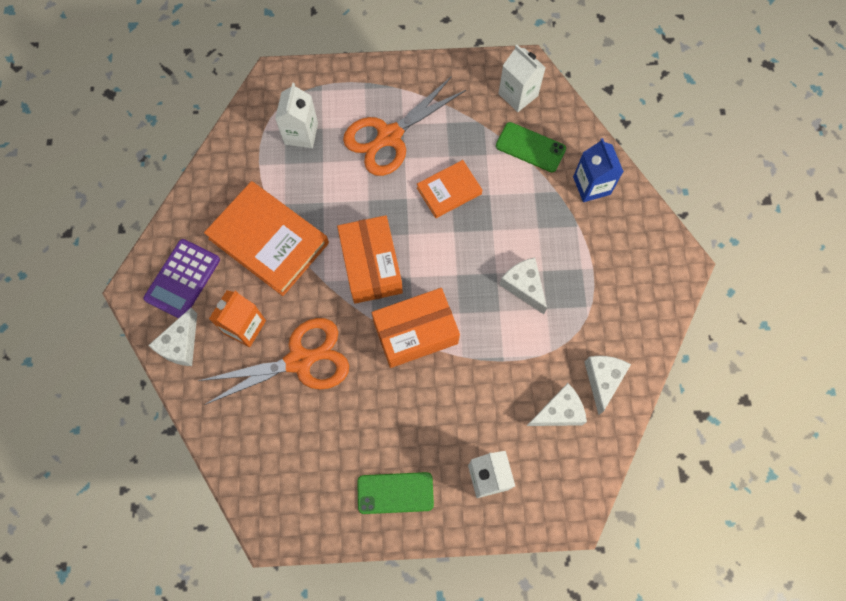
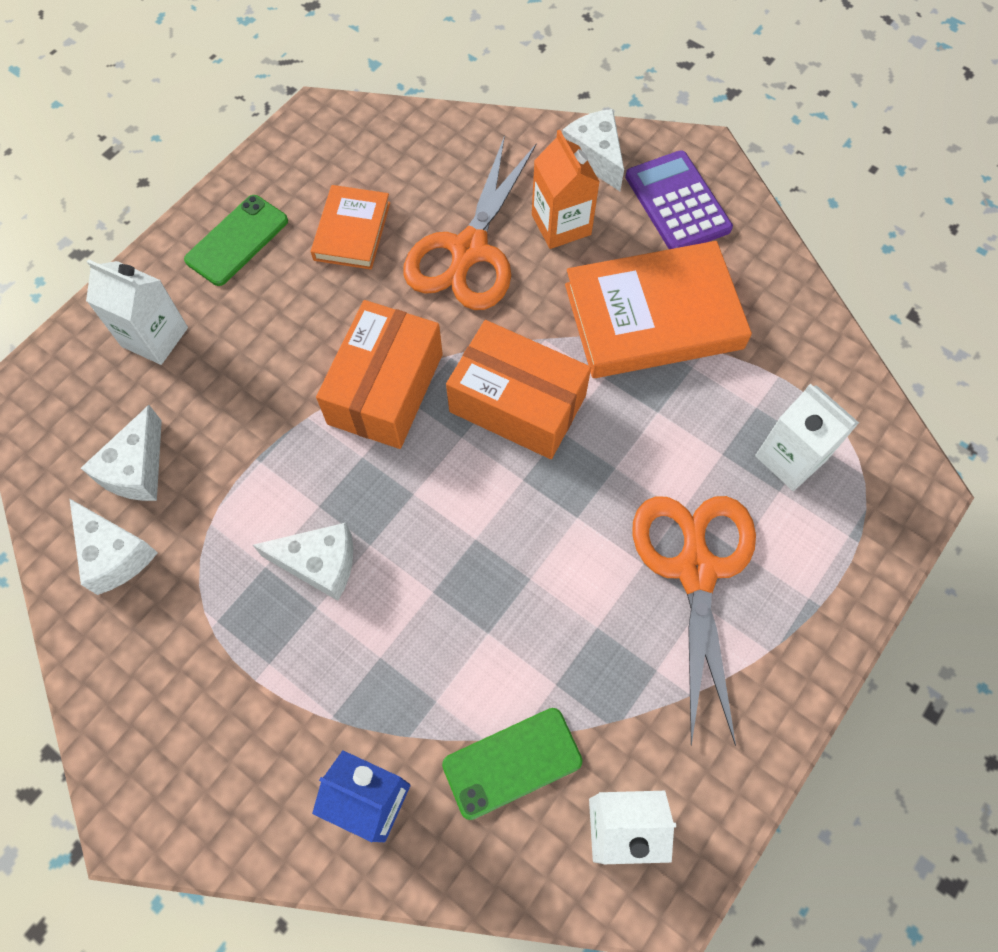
camera: 130 degrees right, 5 degrees down
orange book [417,160,482,218] -> orange book moved to [311,185,390,269]

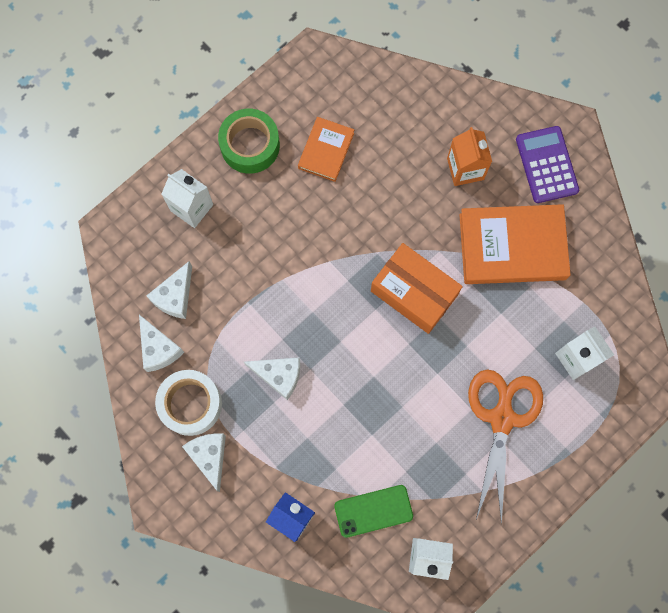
camera: 10 degrees right, 10 degrees up
green phone [184,195,288,286] -> green tape [218,109,280,174]
orange box [316,300,443,449] -> none
orange scissors [403,136,537,310] -> none
white cheese [562,109,624,191] -> white cheese moved to [182,434,226,492]
none -> white tape [155,370,222,436]

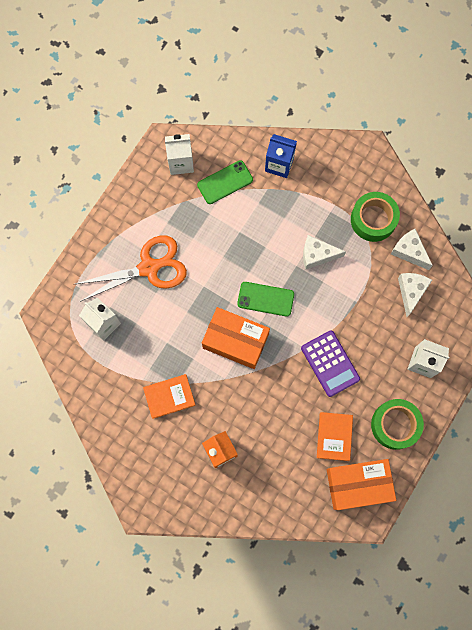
camera: 165 degrees right, 0 degrees up
white tape [155,370,222,436] -> green tape [351,192,400,242]
white cheese [182,434,226,492] -> none
orange book [459,204,571,284] -> orange book [143,374,196,419], size x0.55
orange scissors [468,369,543,525] -> orange scissors turned 105 degrees counterclockwise [75,235,187,302]
purple calculator [516,126,579,203] -> purple calculator moved to [301,330,360,397]
none -> green phone [237,282,294,317]
none -> orange box [327,459,396,510]

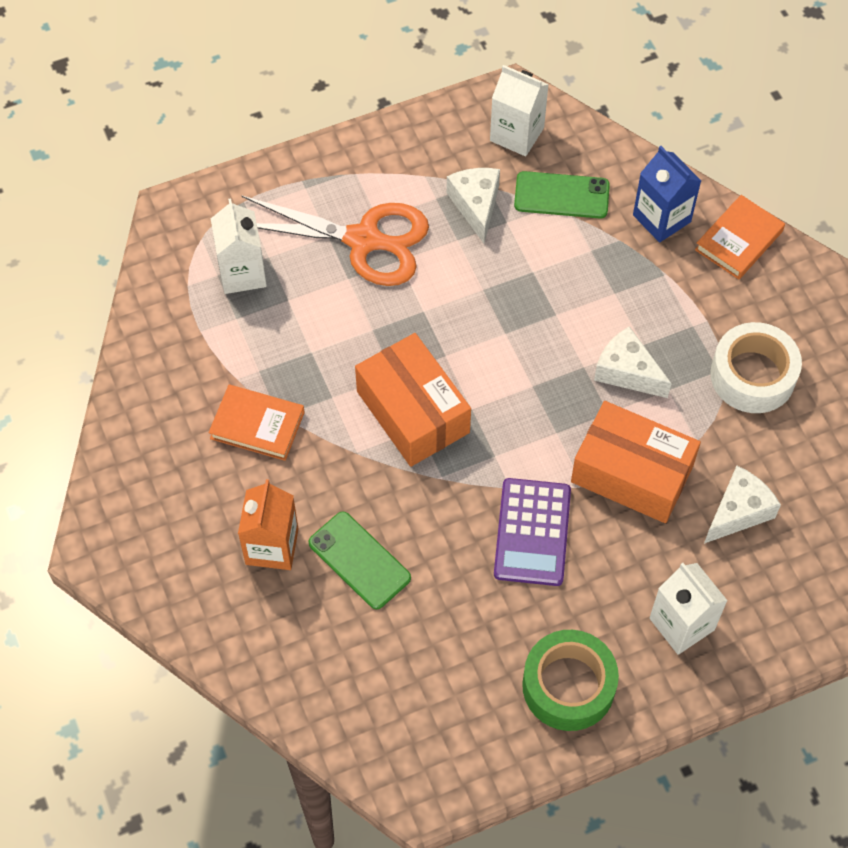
camera: 35 degrees right, 15 degrees down
green phone [237,282,294,317] -> green phone moved to [308,512,411,609]
orange book [317,412,353,461] -> orange book moved to [695,195,785,280]
orange box [327,459,396,510] -> orange box moved to [571,401,701,523]
green tape [351,192,400,242] -> white tape [710,322,802,413]
white cheese [391,229,433,270] -> white cheese moved to [446,168,500,243]

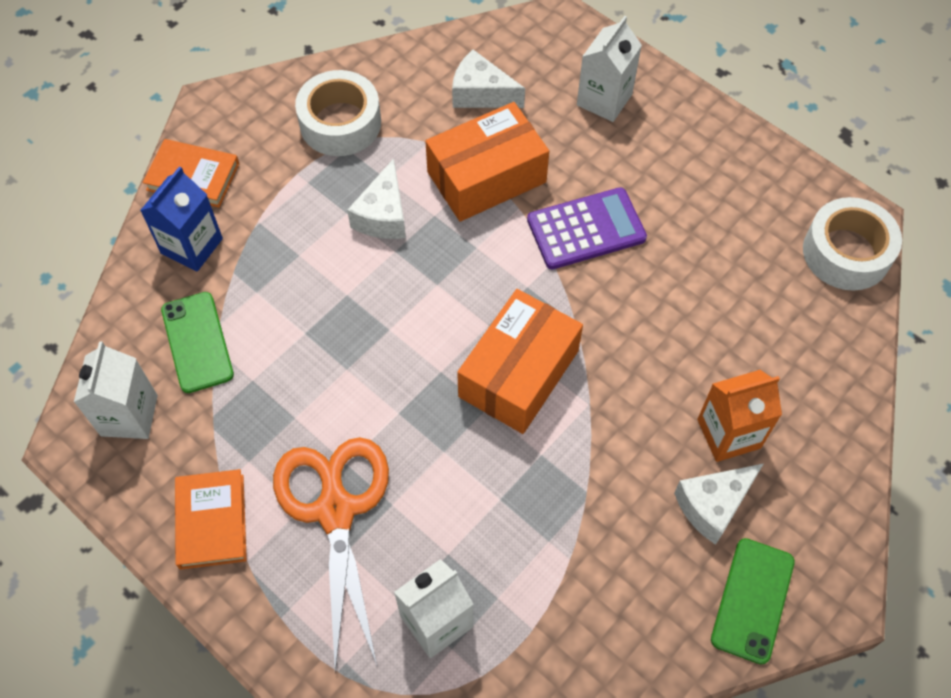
camera: 115 degrees left, 0 degrees up
orange book [208,385,305,461] -> orange book moved to [175,469,247,570]
green phone [308,512,411,609] -> green phone moved to [711,538,795,665]
white cheese [446,168,500,243] -> white cheese moved to [674,463,764,545]
green tape [522,630,619,731] -> none
orange box [571,401,701,523] -> orange box turned 60 degrees clockwise [425,102,549,222]
none -> white tape [803,197,902,291]

